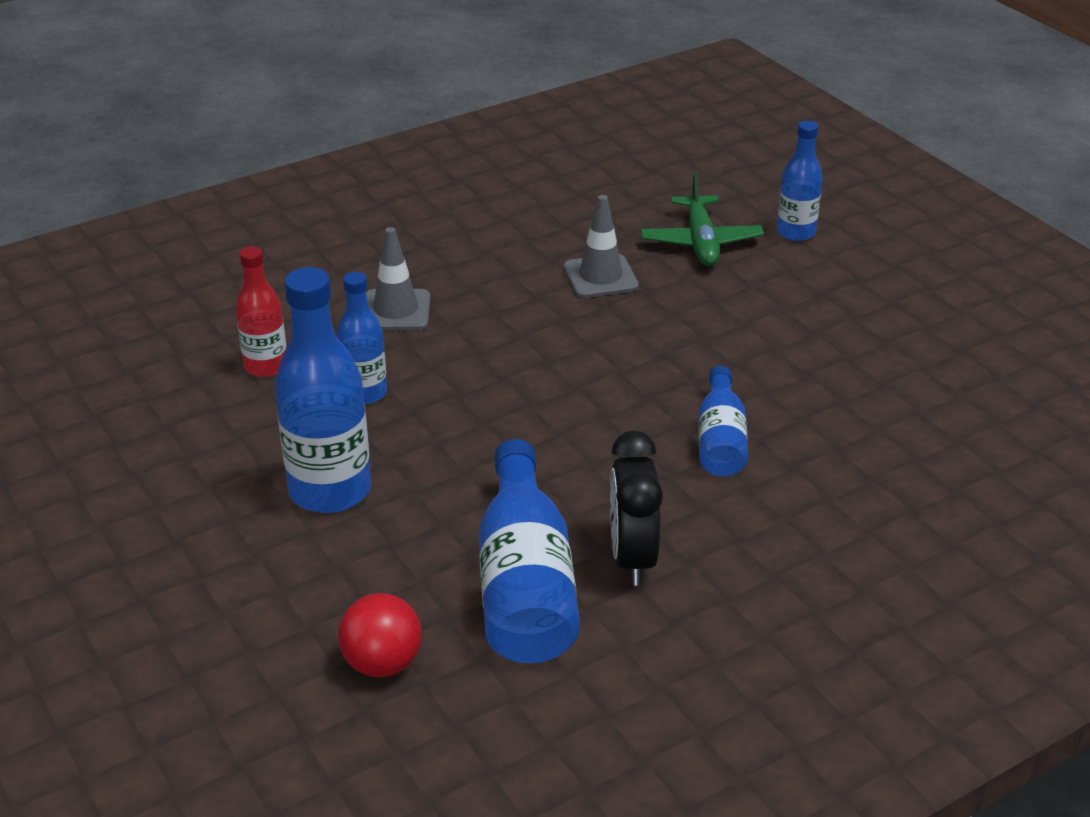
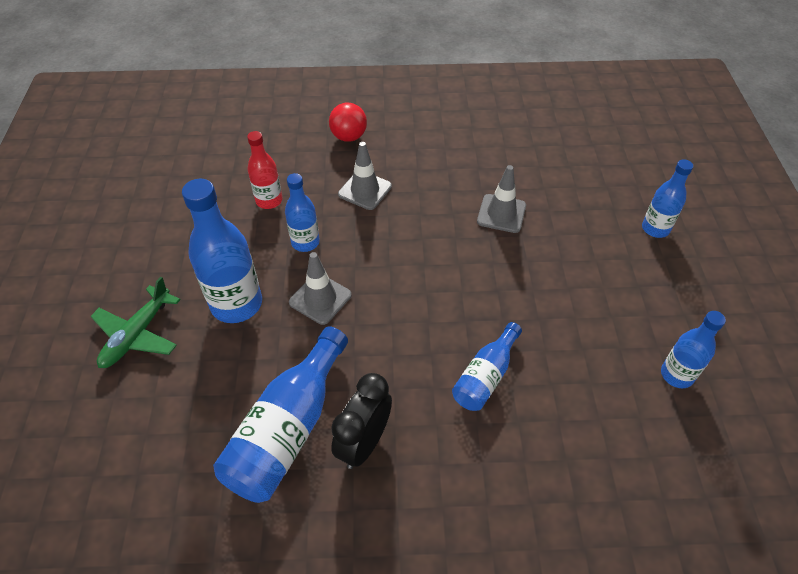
camera: 30 degrees right, 15 degrees up
red ball [338,593,422,677] -> red ball moved to [329,103,367,142]
green plane [641,173,764,266] -> green plane moved to [90,277,181,368]
none -> grey traffic cone [289,252,352,325]
none -> blue bottle [661,311,726,388]

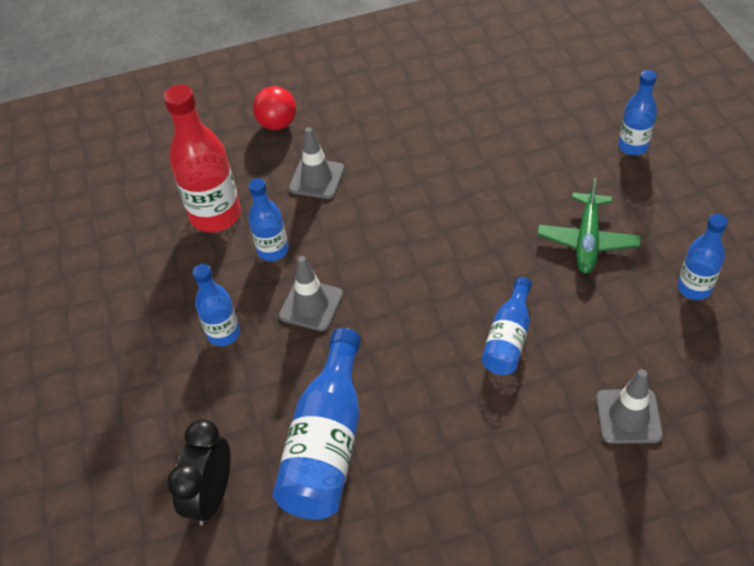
camera: 10 degrees left, 0 degrees up
green plane [90,277,181,368] -> green plane moved to [537,178,641,274]
blue bottle [182,179,262,323] -> blue bottle [193,264,240,346], size x0.59
red bottle [247,131,282,209] -> red bottle [163,85,241,232], size x1.70
black clock [331,373,392,469] -> black clock moved to [167,419,230,526]
grey traffic cone [477,165,526,233] -> grey traffic cone moved to [596,369,663,444]

